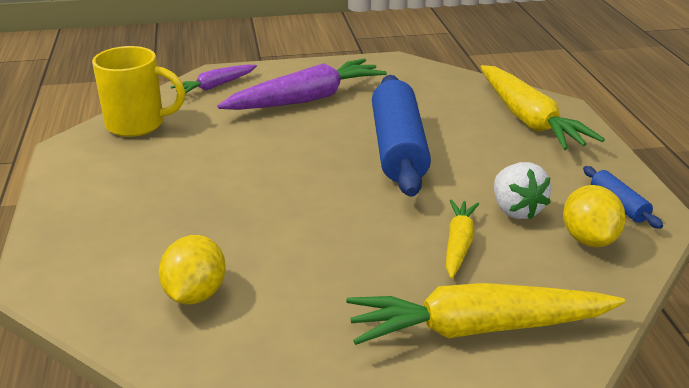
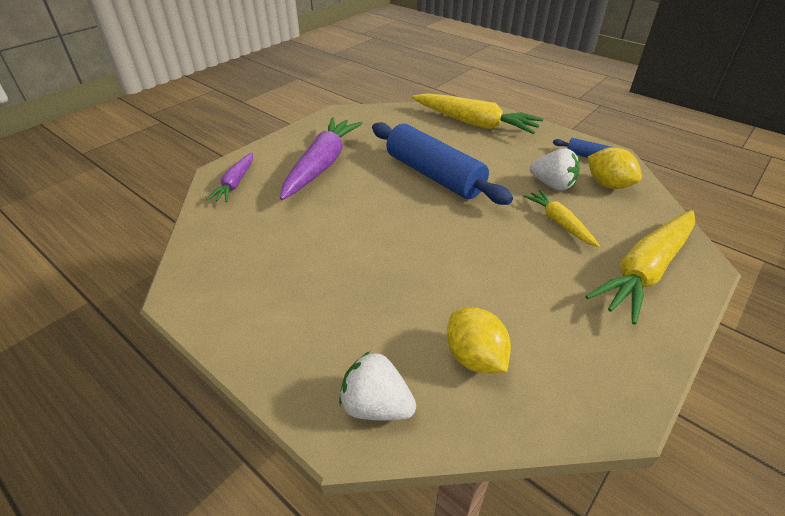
camera: 40 degrees left, 10 degrees up
yellow mug [92,46,185,137] -> none
none -> white strawberry [339,351,416,420]

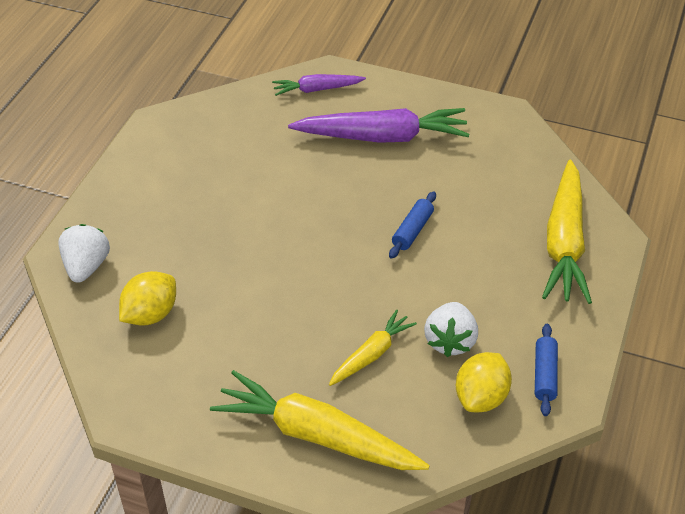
camera: 70 degrees right, 5 degrees up
blue rolling pin [372,122,513,205] -> blue rolling pin [389,191,436,259], size x0.44

